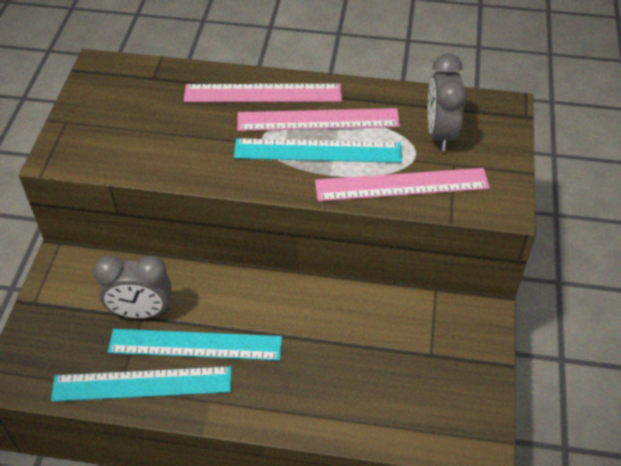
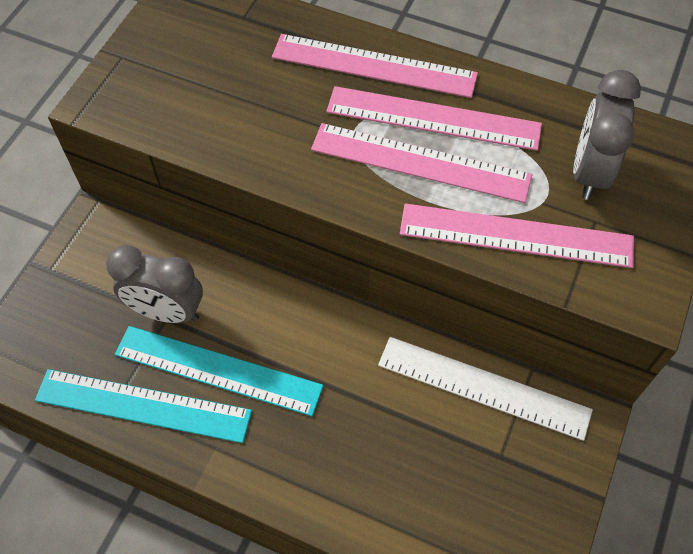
camera: 15 degrees right, 10 degrees up
turquoise ruler [234,138,402,163] -> pink ruler [311,123,532,203]
none -> white ruler [378,337,593,441]

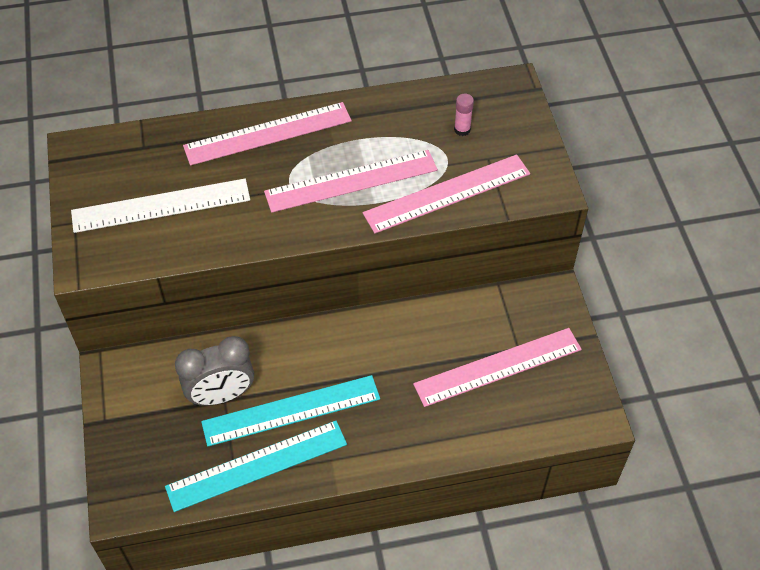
camera: 35 degrees left, 5 degrees down
pink ruler [327,86,542,151] -> pink ruler moved to [413,328,582,407]
white ruler [378,337,593,441] -> white ruler moved to [71,179,250,233]
grey clock [573,70,641,200] -> pink glue stick [454,94,474,136]

